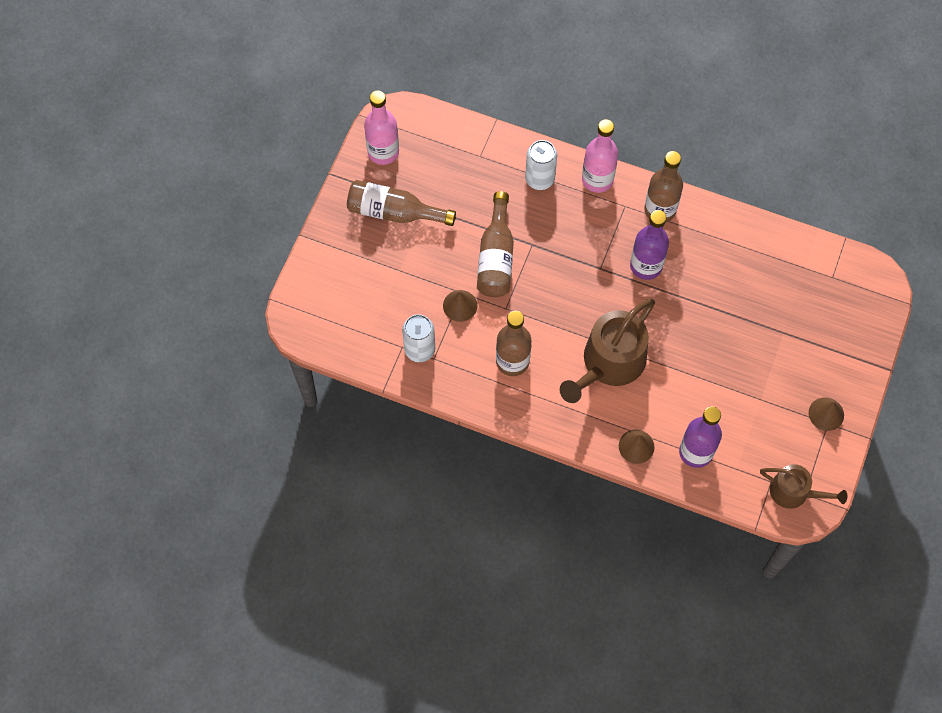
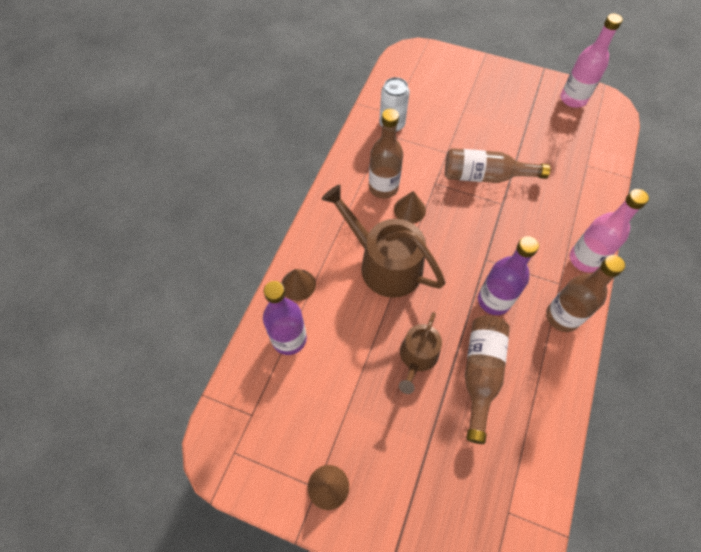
camera: 90 degrees right, 5 degrees down
brown bottle [347,180,456,226] -> brown bottle moved to [465,316,510,444]
brown cone [443,290,478,322] -> brown cone moved to [394,191,426,223]
white can [525,140,557,190] -> none
brown watering can [760,464,847,509] -> brown watering can moved to [399,312,442,394]

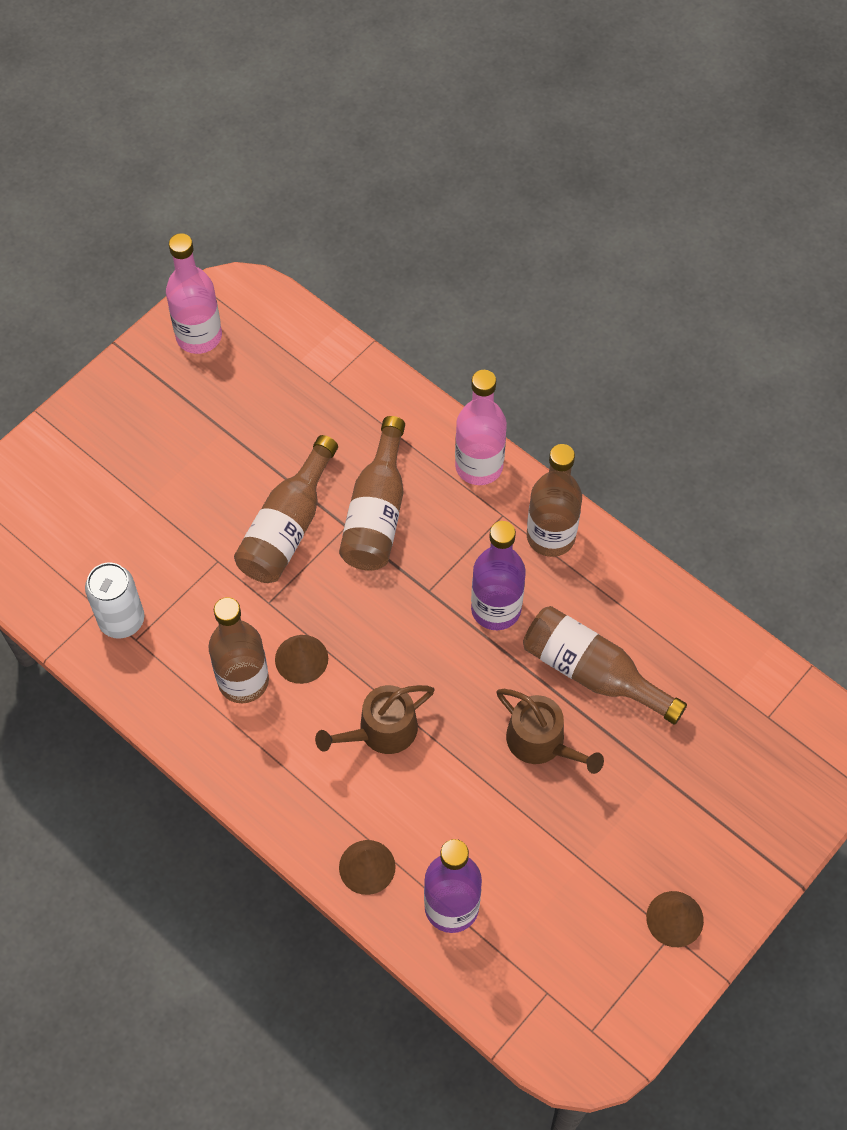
camera: 70 degrees left, 0 degrees up
brown watering can [321,184,445,298] -> brown watering can [315,685,434,754], size x0.59
none -> brown bottle [339,416,405,571]

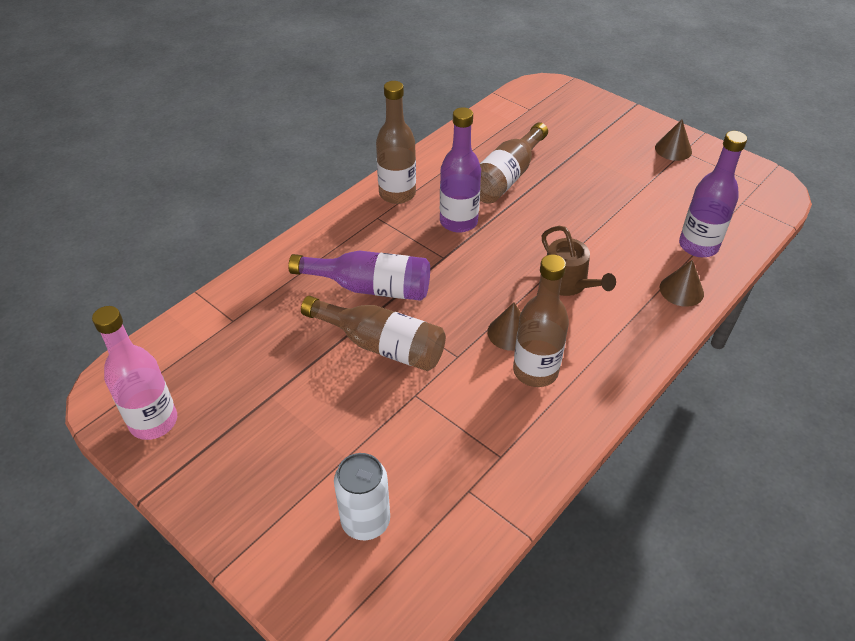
camera: 90 degrees left, 15 degrees down
white can [85,562,144,639] -> white can moved to [334,453,390,540]
brown bottle [339,416,405,571] -> purple bottle [288,251,430,301]
pink bottle [455,370,507,485] -> none
brown watering can [497,689,604,774] -> none

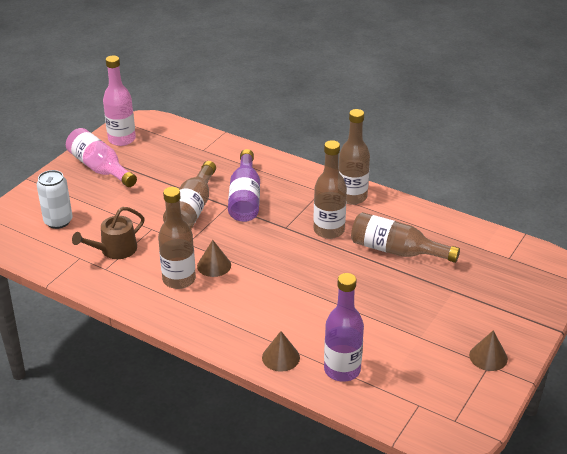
camera: 80 degrees right, 10 degrees down
purple bottle [440,107,481,233] -> brown bottle [314,140,347,239]
brown watering can [542,226,616,296] -> brown watering can moved to [72,207,145,259]
none -> pink bottle [66,128,137,187]

